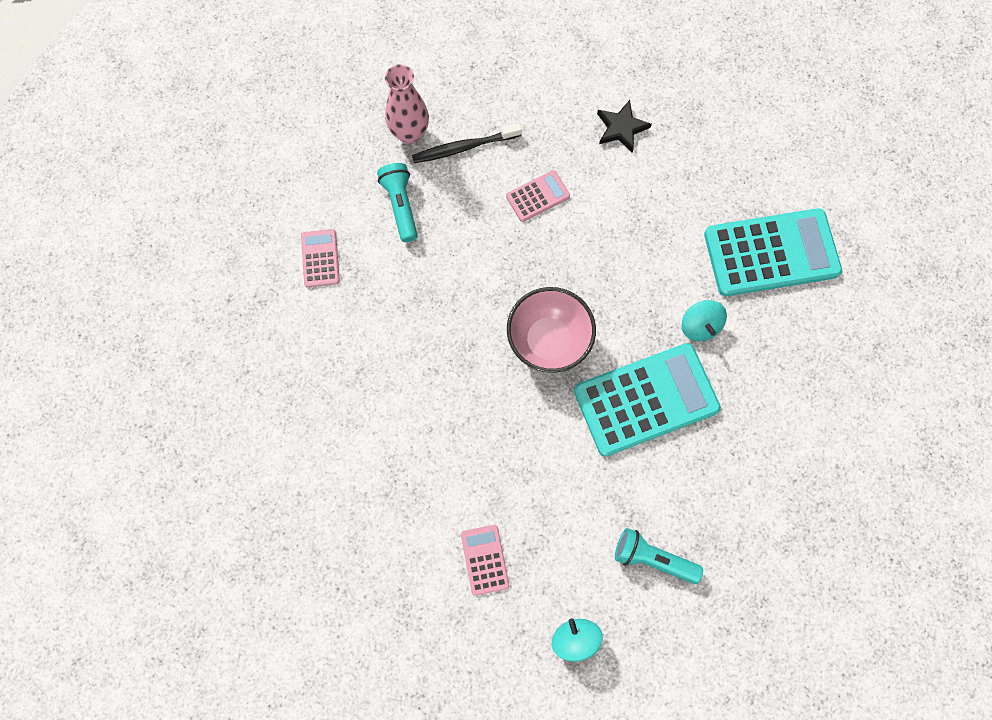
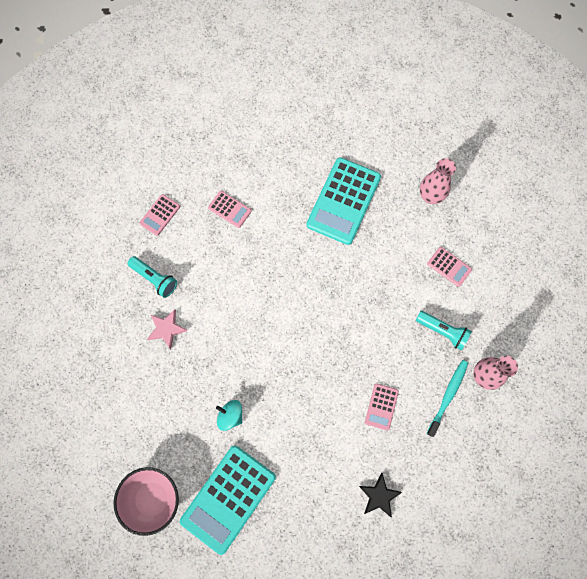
camera: 135 degrees right, 0 degrees up
black toothbrush [412,123,522,163] -> turquoise toothbrush [427,360,468,437]
pink bowl [507,287,596,373] -> pink bowl moved to [113,467,179,536]
turquoise spinning top [552,618,603,662] -> pink calculator [140,194,180,236]
turquoise calculator [574,343,721,457] -> turquoise calculator moved to [307,157,381,245]
turquoise flashlight [615,528,703,584] -> turquoise flashlight turned 60 degrees clockwise [127,256,177,298]
none -> pink star [147,309,188,349]
none -> pink vase [420,158,456,204]

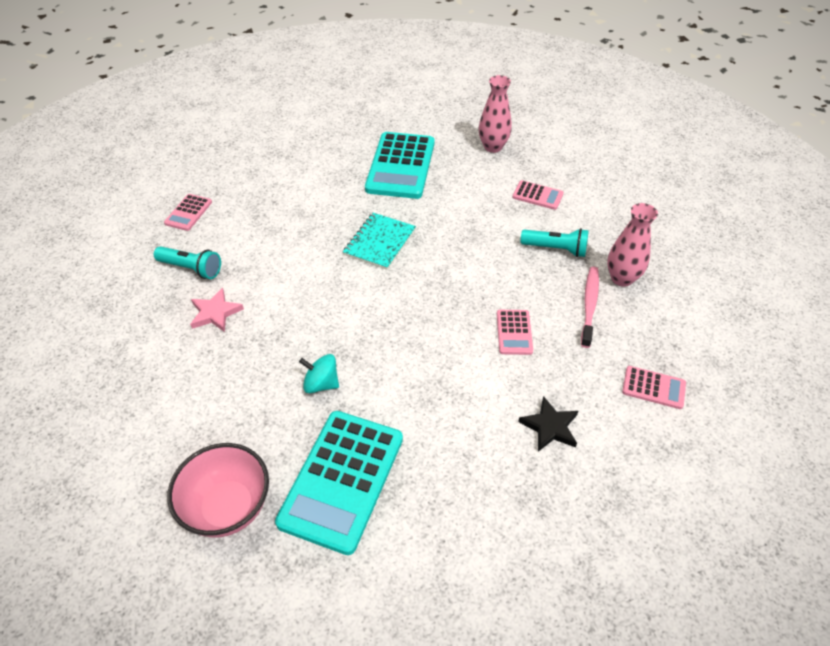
camera: 15 degrees left, 25 degrees down
pink calculator [208,191,252,228] -> pink calculator moved to [622,366,686,409]
turquoise toothbrush [427,360,468,437] -> pink toothbrush [581,267,599,348]
none -> turquoise notebook [343,213,416,270]

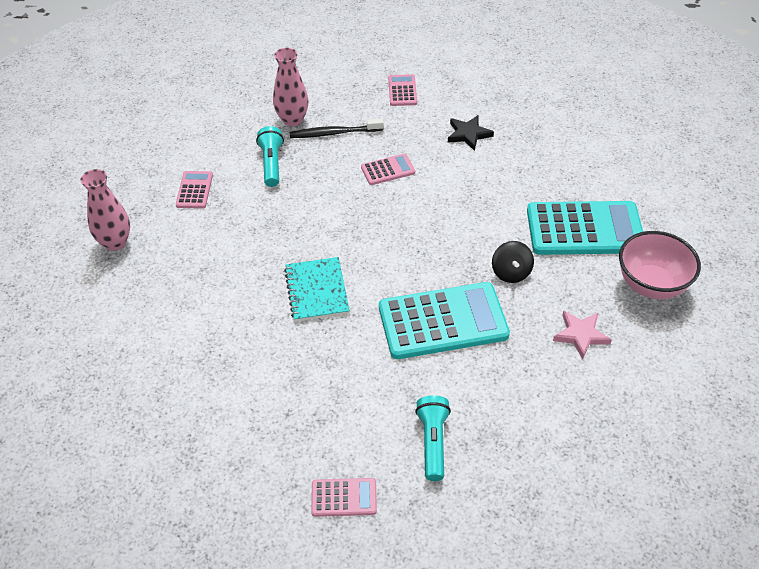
camera: 110 degrees left, 0 degrees up
pink star [190,288,244,332] -> pink star moved to [553,311,612,359]
turquoise spinning top [299,354,339,393] -> black spinning top [492,241,534,283]
turquoise notebook [343,213,416,270] -> turquoise notebook turned 75 degrees clockwise [284,257,350,322]
turquoise calculator [365,132,434,199] -> turquoise calculator moved to [379,282,510,359]
pink toothbrush [581,267,599,348] -> black toothbrush [290,118,384,138]

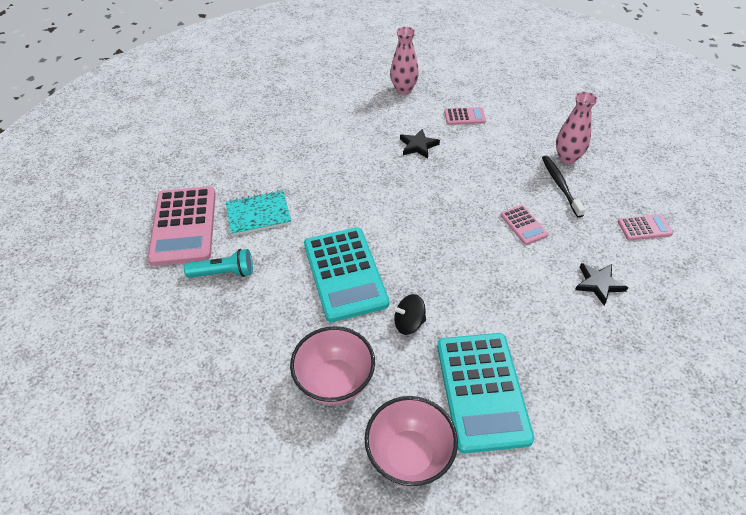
camera: 85 degrees right, 0 degrees up
turquoise flashlight [256,126,284,187] -> none
turquoise notebook [284,257,350,322] -> turquoise notebook moved to [226,190,291,236]
pink calculator [311,478,377,517] -> pink calculator [147,186,216,266], size x2.12
pink star [553,311,612,359] -> pink bowl [290,326,375,405]
none -> black star [400,129,440,159]

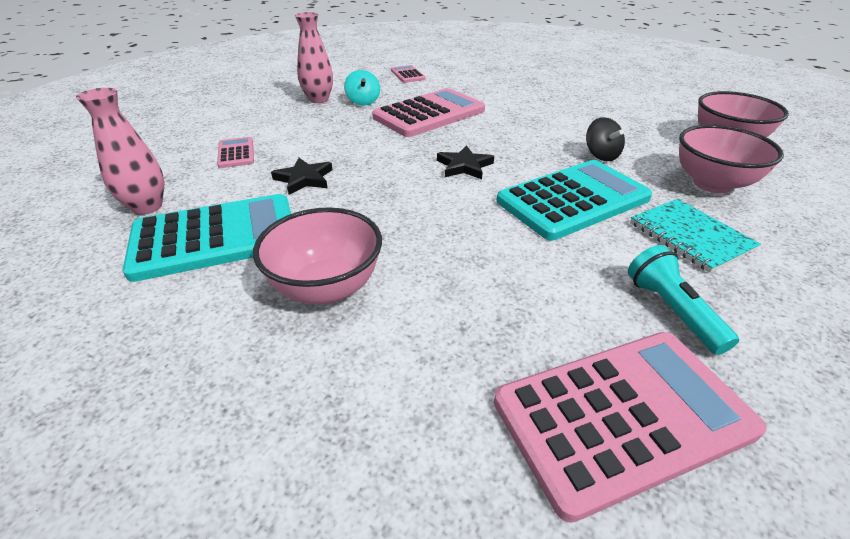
camera: 105 degrees left, 10 degrees down
turquoise notebook [226,190,291,236] -> turquoise notebook moved to [630,199,761,273]
turquoise calculator [437,333,534,453] -> turquoise calculator moved to [123,194,291,282]
pink calculator [500,205,548,245] -> pink calculator [372,88,485,137], size x2.12
black toothbrush [542,156,586,218] -> turquoise spinning top [344,70,380,105]
black star [575,263,628,305] -> black star moved to [437,145,494,179]
none -> pink bowl [253,207,382,305]

